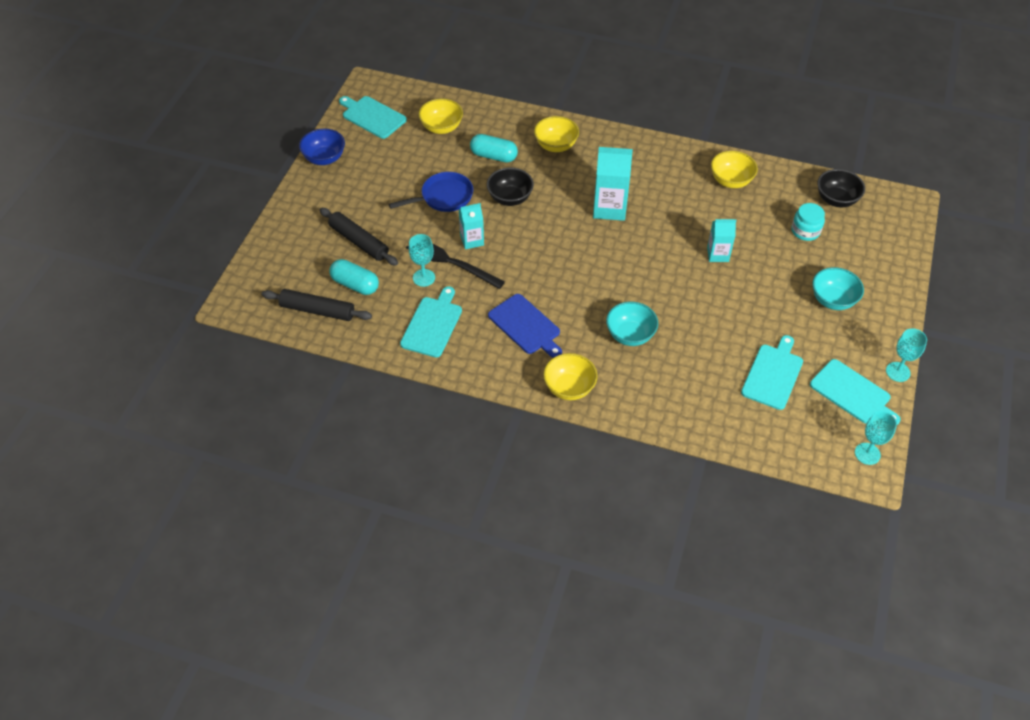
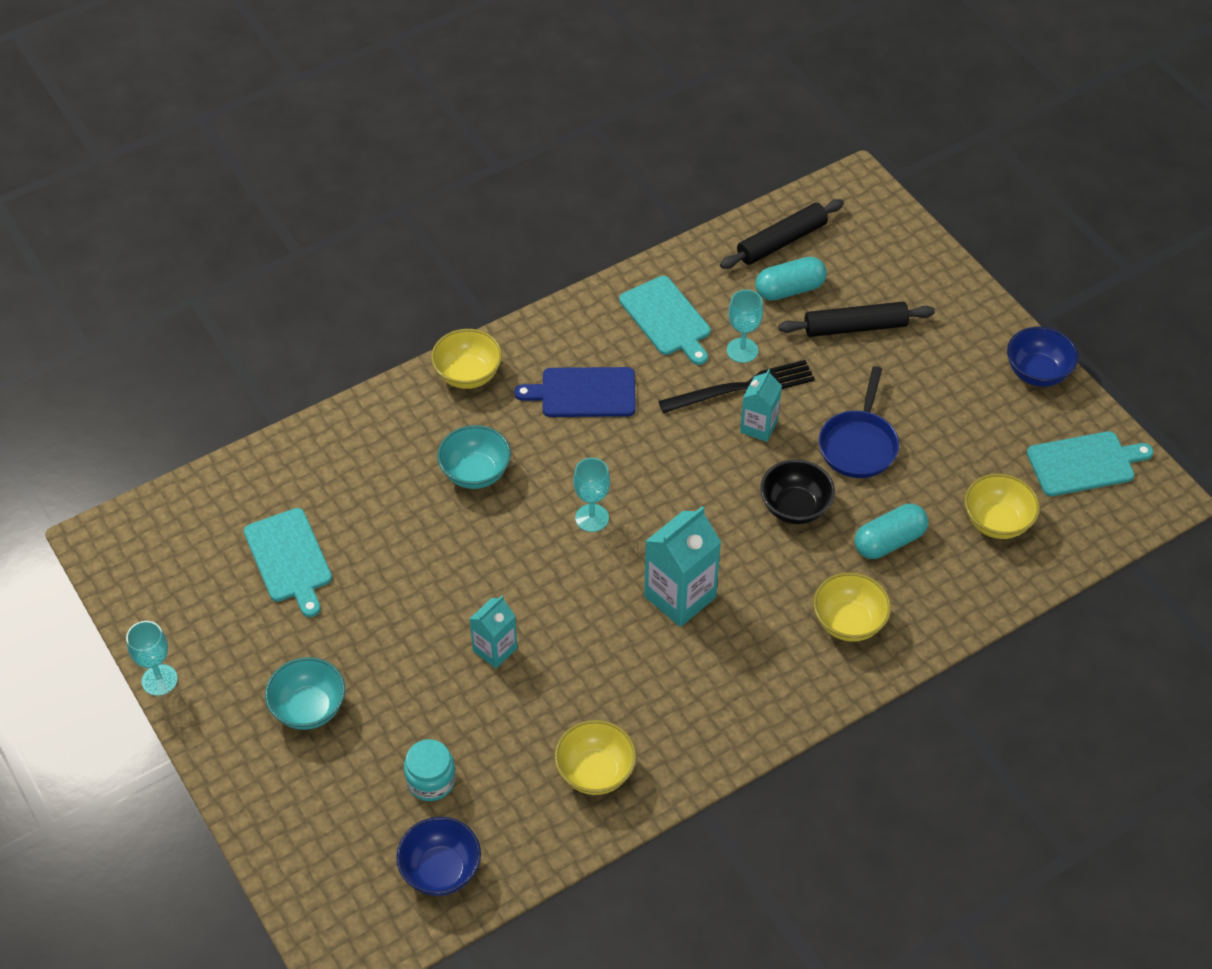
camera: 130 degrees right, 0 degrees up
turquoise cutting board [810,359,901,425] -> none
black bowl [817,169,865,207] -> blue bowl [396,817,481,896]
turquoise goblet [855,411,897,465] -> turquoise goblet moved to [573,458,610,532]

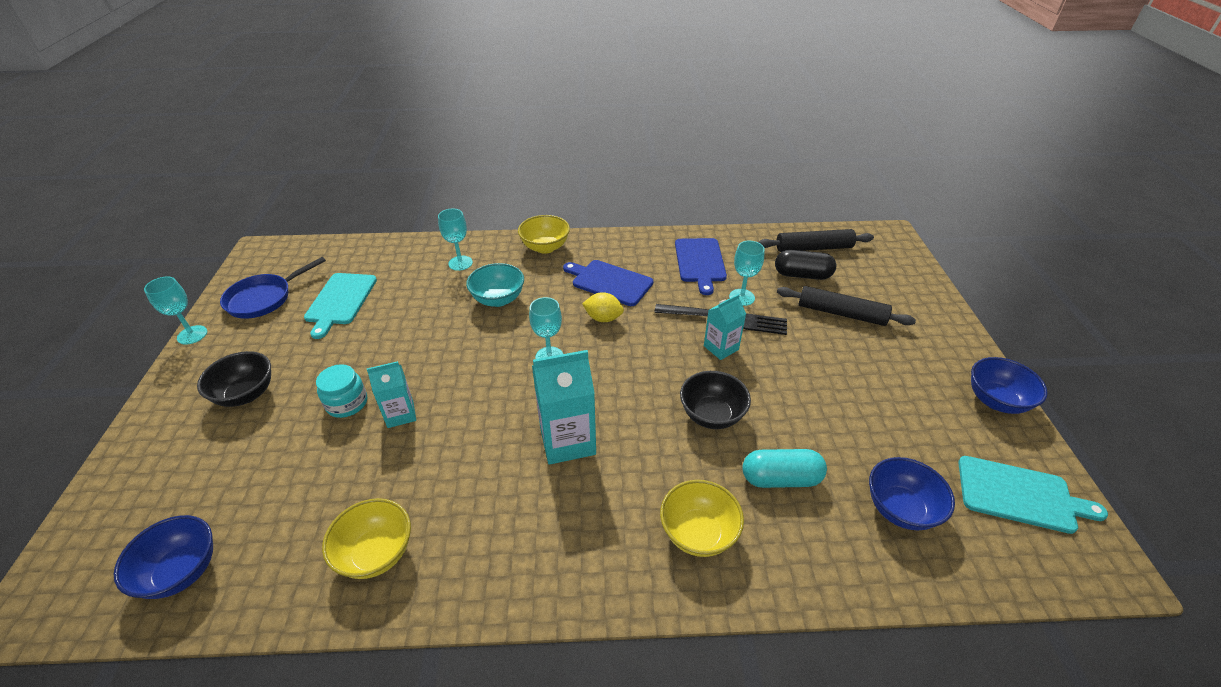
camera: 30 degrees right, 10 degrees down
turquoise bowl [265,657,345,730] -> black bowl [197,351,271,407]
turquoise jar [404,739,456,801] -> turquoise jar moved to [316,364,367,418]
turquoise cutting board [619,276,711,365] -> blue cutting board [675,238,727,295]
turquoise capsule [755,257,827,301] -> black capsule [775,250,836,280]
blue pan [819,366,899,478] -> blue pan moved to [220,257,326,319]
yellow bowl [965,474,1040,539] -> blue bowl [869,457,955,530]
none -> turquoise goblet [438,209,473,271]
none -> yellow lemon [582,292,624,322]

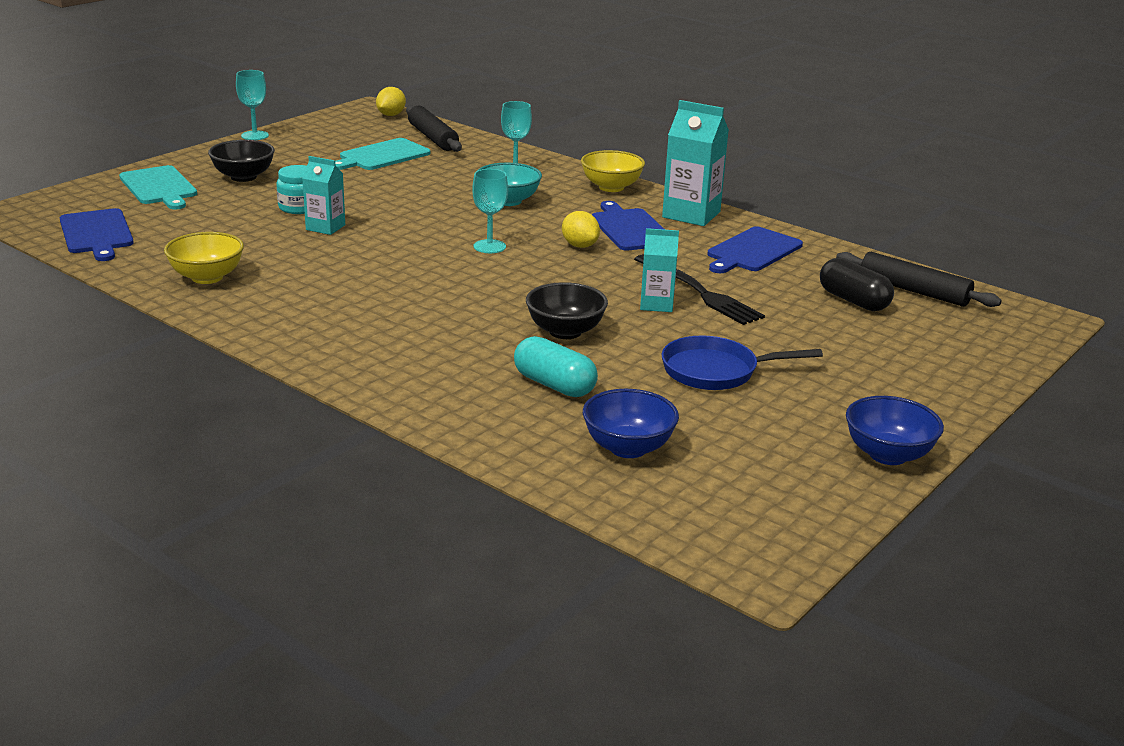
camera: 40 degrees right, 15 degrees down
blue bowl [114,515,213,599] -> blue cutting board [60,208,134,261]
blue pan [220,257,326,319] -> blue pan moved to [662,335,823,390]
turquoise carton [532,350,596,465] -> turquoise carton moved to [662,100,729,226]
yellow bowl [660,480,744,557] -> none
turquoise goblet [729,241,765,306] -> none
black rolling pin [777,286,916,326] -> black rolling pin moved to [406,105,462,152]
turquoise cutting board [958,456,1108,534] -> turquoise cutting board moved to [119,165,197,210]
none -> yellow lemon [376,87,406,116]

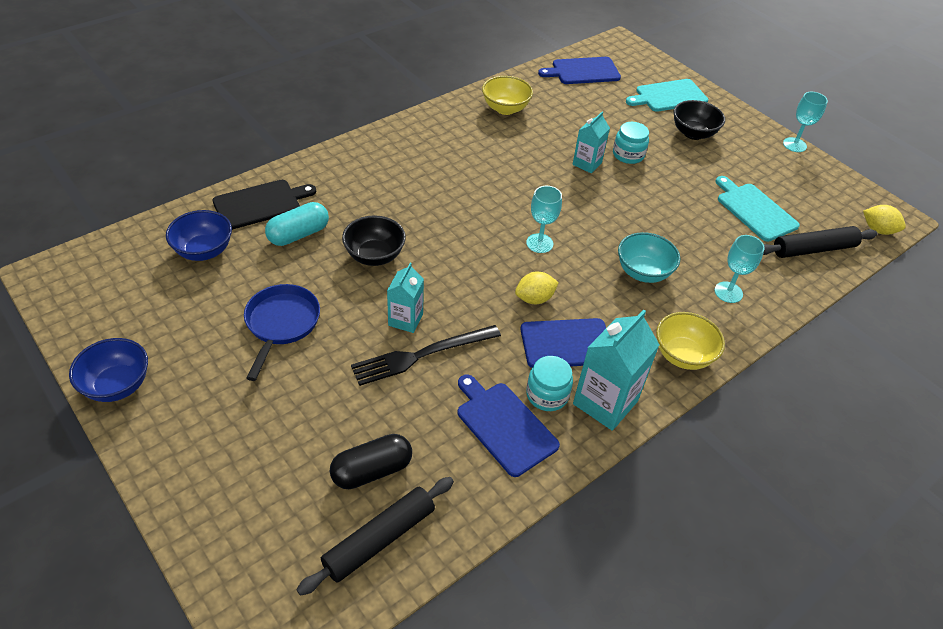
camera: 100 degrees right, 20 degrees up
none -> black cutting board [213,180,316,230]
none -> turquoise jar [526,356,573,411]

